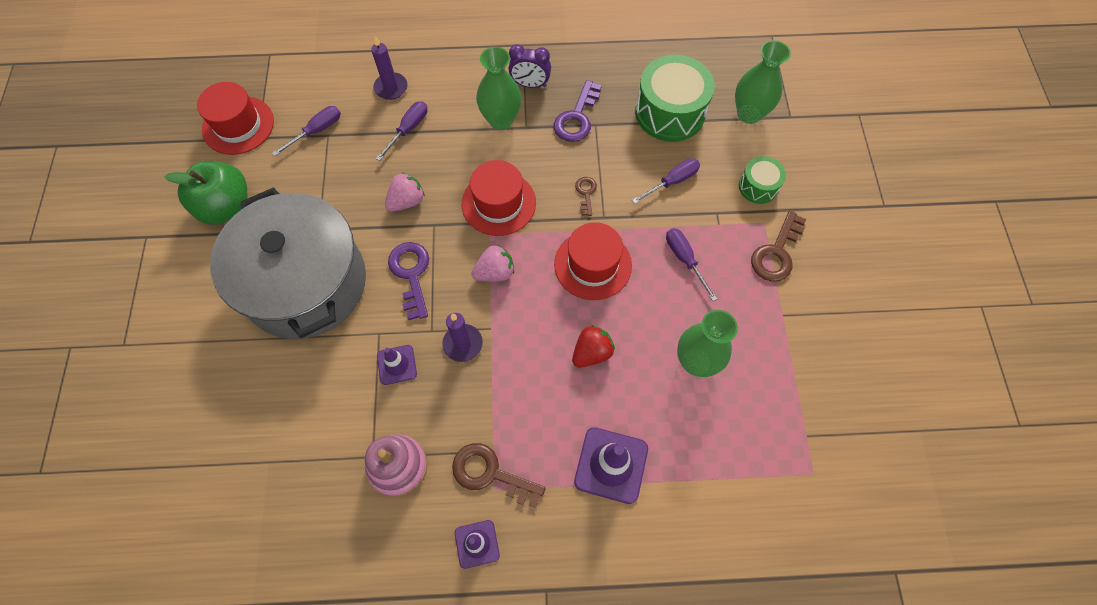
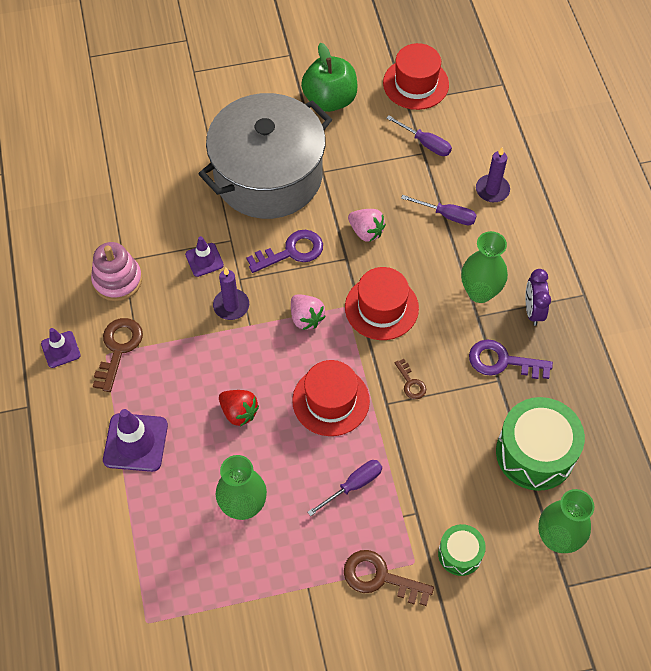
camera: 80 degrees right, 5 degrees down
brown key [575,177,597,216] -> brown key turned 75 degrees clockwise [395,359,426,399]
purple screwdriver [632,158,700,204] -> none

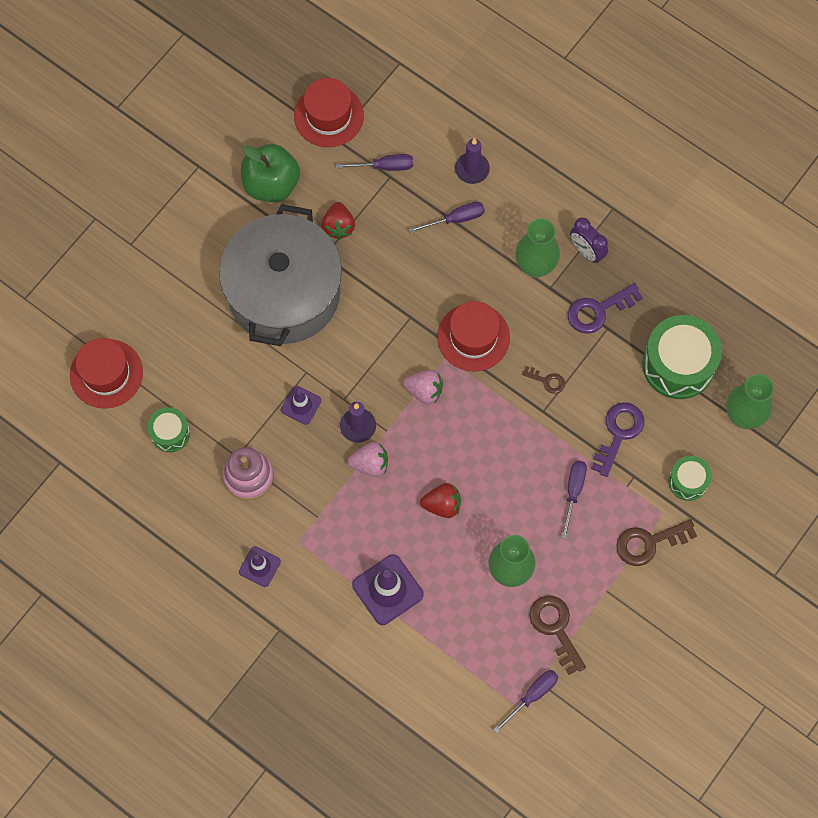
camera: 40 degrees left, 10 degrees up
brown key [93,318,143,392] -> brown key moved to [529,596,586,675]
purple key [247,230,323,273] -> purple key moved to [591,402,644,477]
red hat [292,360,370,436] -> red hat moved to [70,338,143,408]
pink strawberry [348,209,386,242] -> pink strawberry moved to [347,442,388,477]
none -> green drum [148,407,190,452]
none -> red strawberry [321,202,355,240]
none -> purple screwdriver [493,670,558,733]

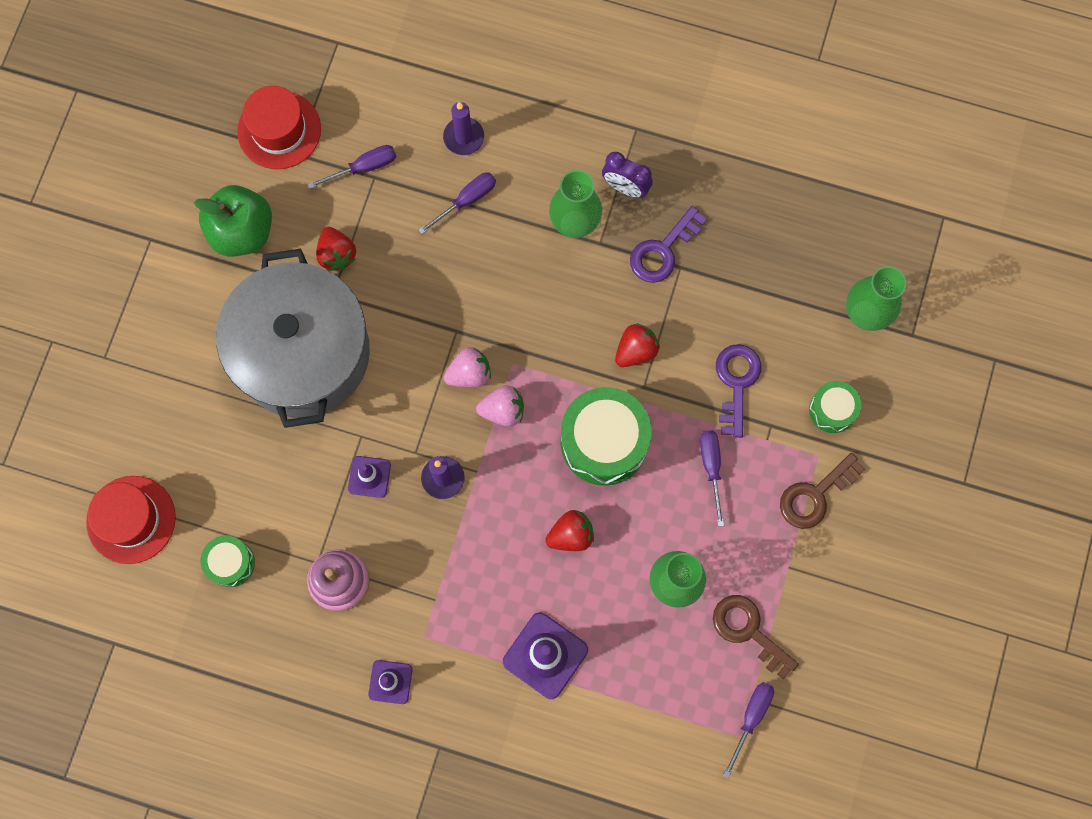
camera: 20 degrees left, 5 degrees up
pink strawberry [347,442,388,477] -> pink strawberry moved to [444,347,491,387]
red hat [437,301,510,371] -> none
brown key [522,366,565,394] -> red strawberry [615,323,660,367]
green drum [642,315,722,399] -> green drum moved to [561,387,652,486]

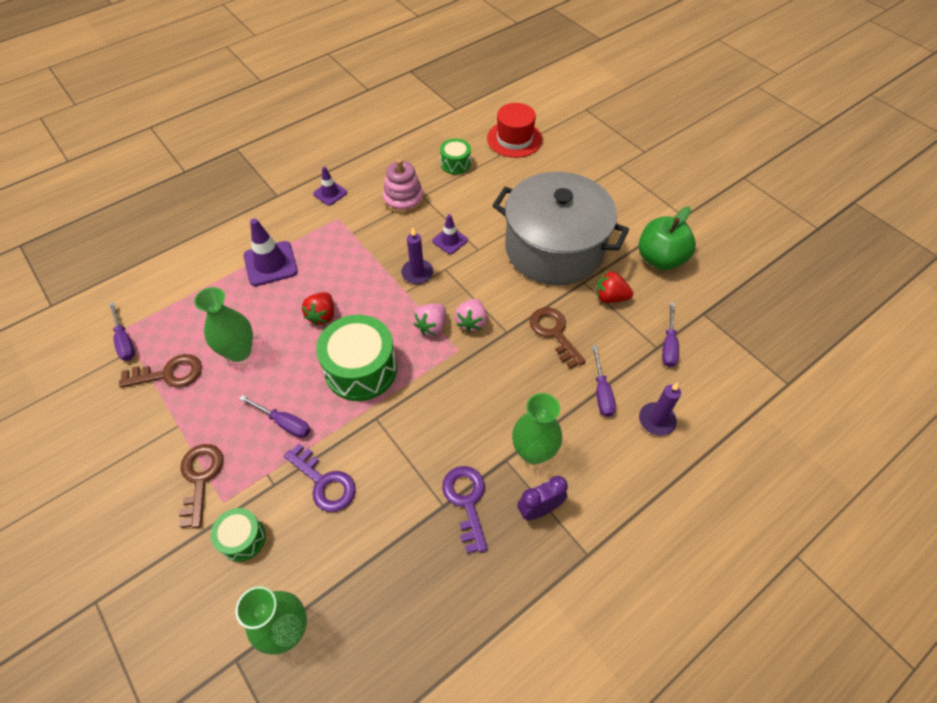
camera: 125 degrees right, 20 degrees down
red hat [237,86,321,169] -> none
red strawberry [615,323,660,367] -> none
none -> brown key [530,307,586,369]

